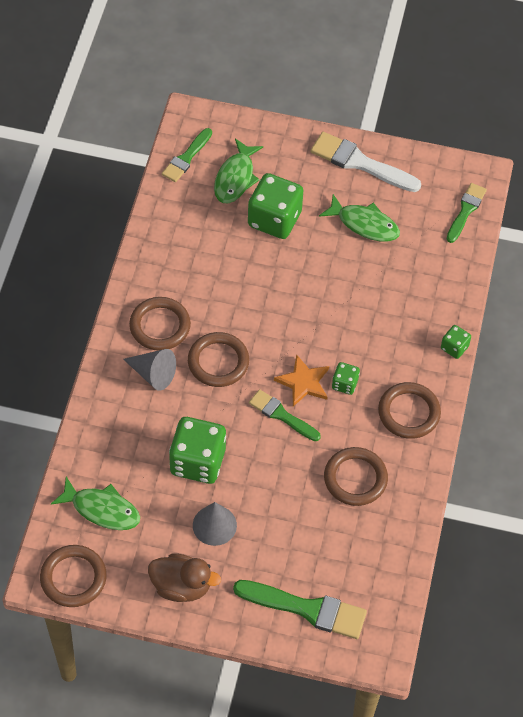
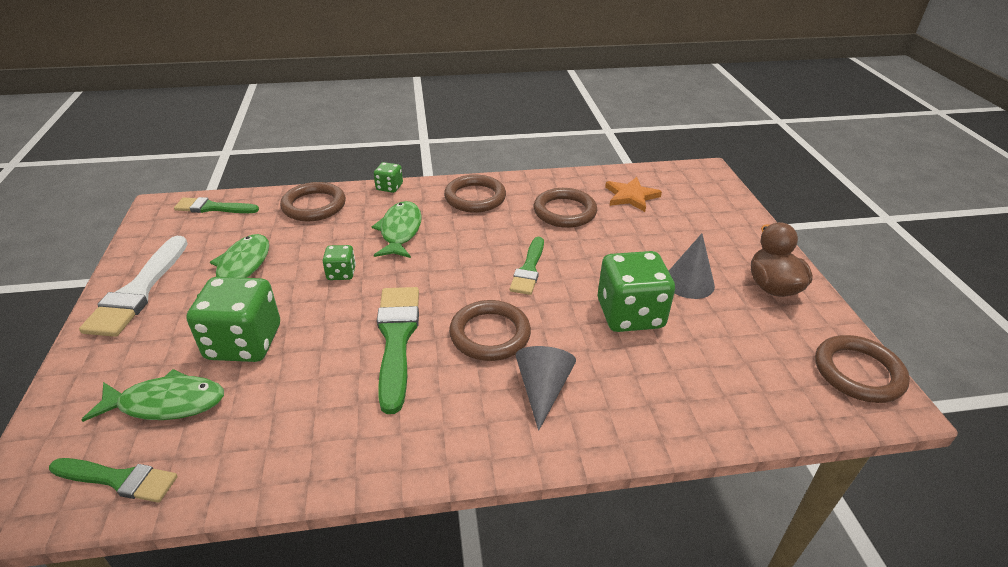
camera: 110 degrees left, 20 degrees down
green fish [51,477,140,530] -> green fish moved to [372,201,422,258]
brown ring [129,297,191,351] -> brown ring moved to [280,182,346,221]
green brush [233,580,367,639] -> green brush moved to [377,287,419,414]
orange star [274,354,329,406] -> orange star moved to [605,177,662,212]
green dice [332,362,360,395] -> green dice moved to [323,245,356,280]

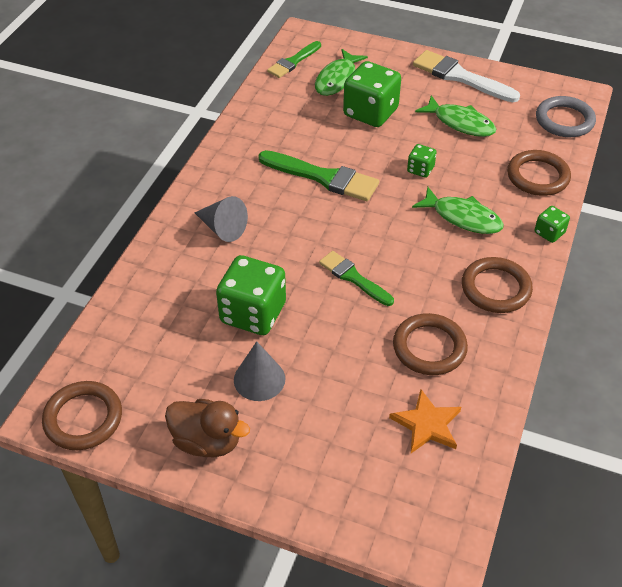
camera: 120 degrees right, 10 degrees up
green brush [174,197,259,213] -> grey ring [536,96,596,137]
brown ring [449,300,531,361] -> none

